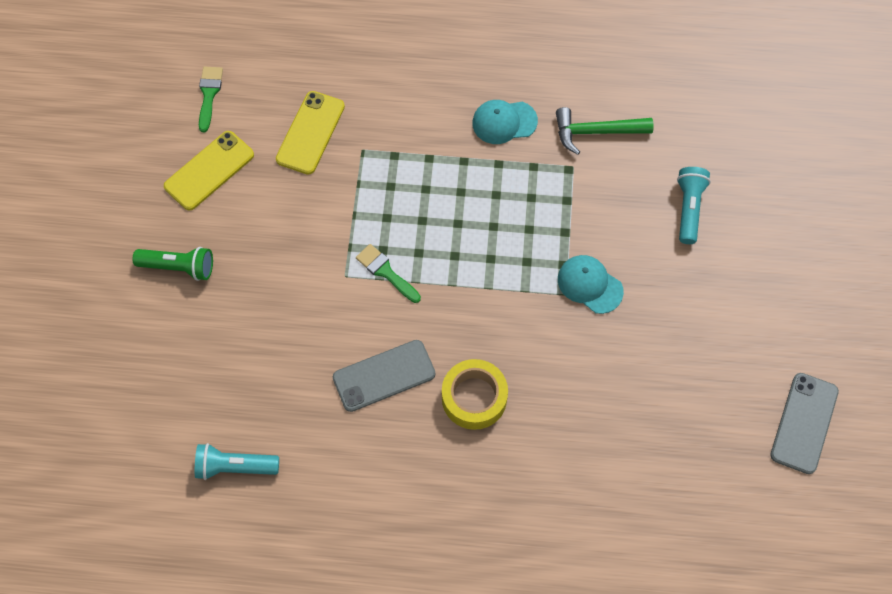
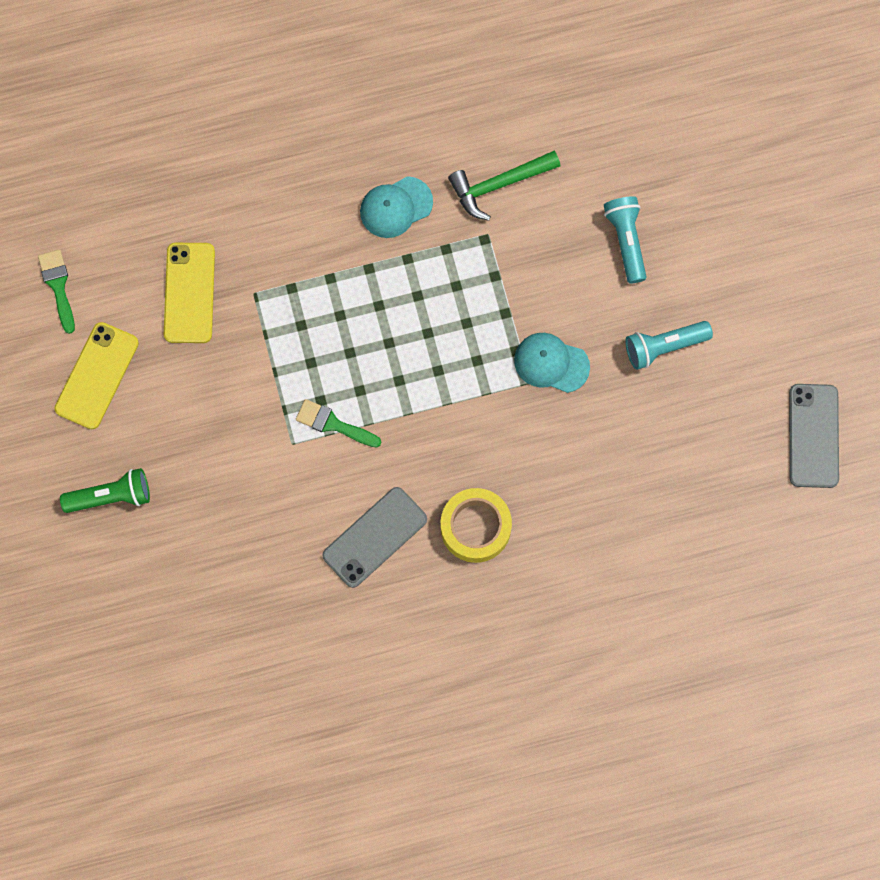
camera: 20 degrees left, 10 degrees up
turquoise flashlight [195,443,279,480] -> turquoise flashlight moved to [625,321,713,370]

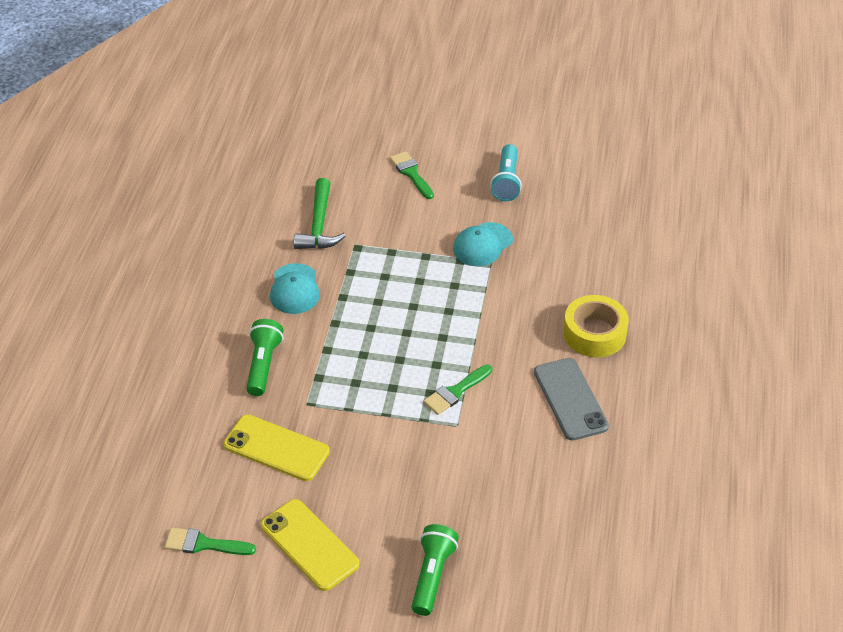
camera: 65 degrees left, 30 degrees down
turquoise flashlight [604,196,646,284] -> green brush [390,151,434,199]
grey phone [789,384,839,488] -> none
none -> green flashlight [246,319,283,396]

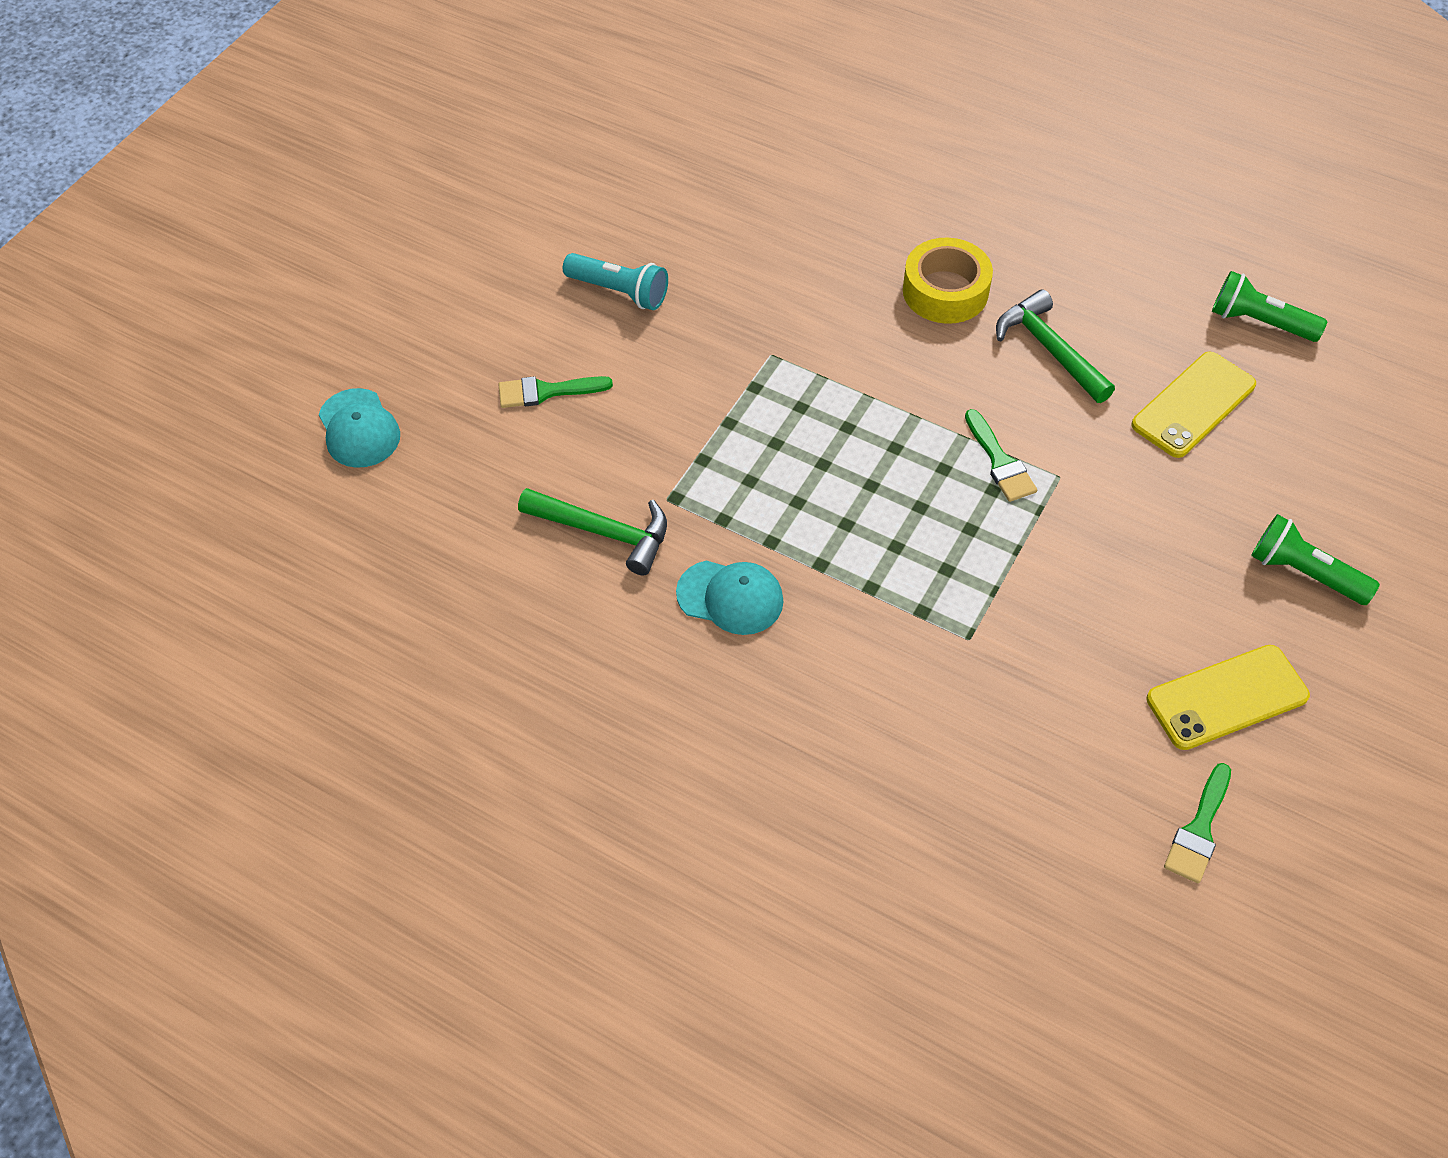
camera: 70 degrees left, 10 degrees up
yellow phone [224,415,330,481] -> yellow phone moved to [1131,352,1256,458]
green flashlight [246,319,283,396] -> green flashlight moved to [1212,271,1327,342]
turquoise cap [453,222,513,266] -> turquoise cap moved to [319,388,400,468]
grey phone [534,358,609,440] -> green hammer [996,289,1115,403]

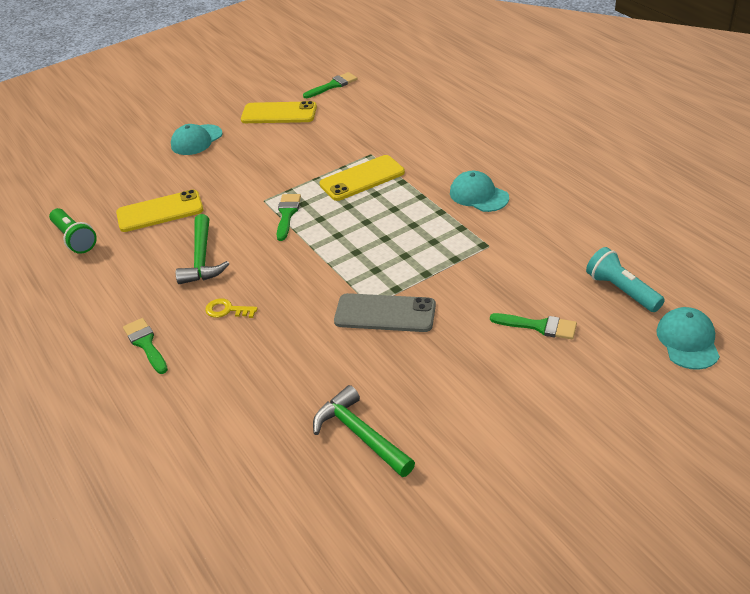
camera: 150 degrees left, 15 degrees down
green hammer [518,488,667,575] -> green hammer moved to [313,385,415,477]
turquoise flashlight [563,253,668,310] -> turquoise flashlight moved to [586,247,665,312]
yellow tape [903,238,993,324] -> yellow key [205,298,258,318]
green flashlight [1251,514,1380,605] -> turquoise cap [171,124,222,155]
none -> green brush [123,318,168,374]
none -> yellow phone [320,155,405,201]
none -> grey phone [334,293,436,332]

